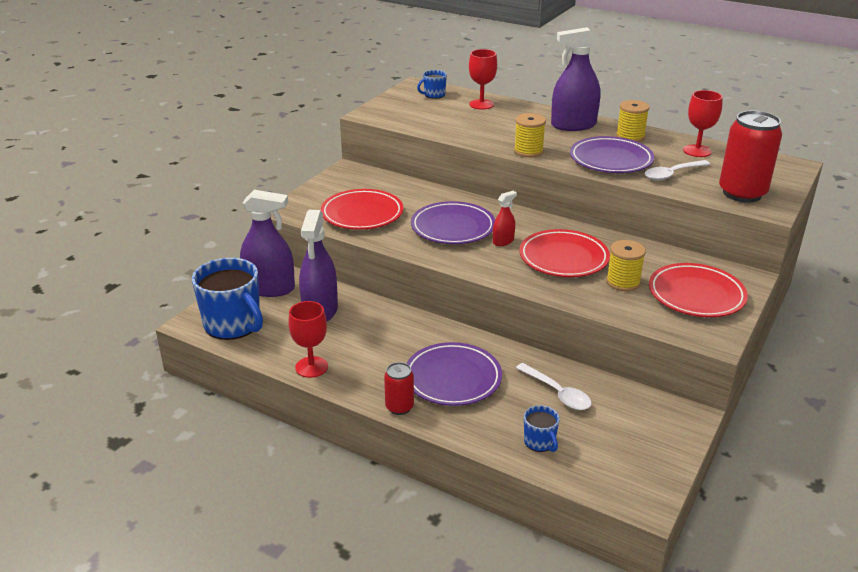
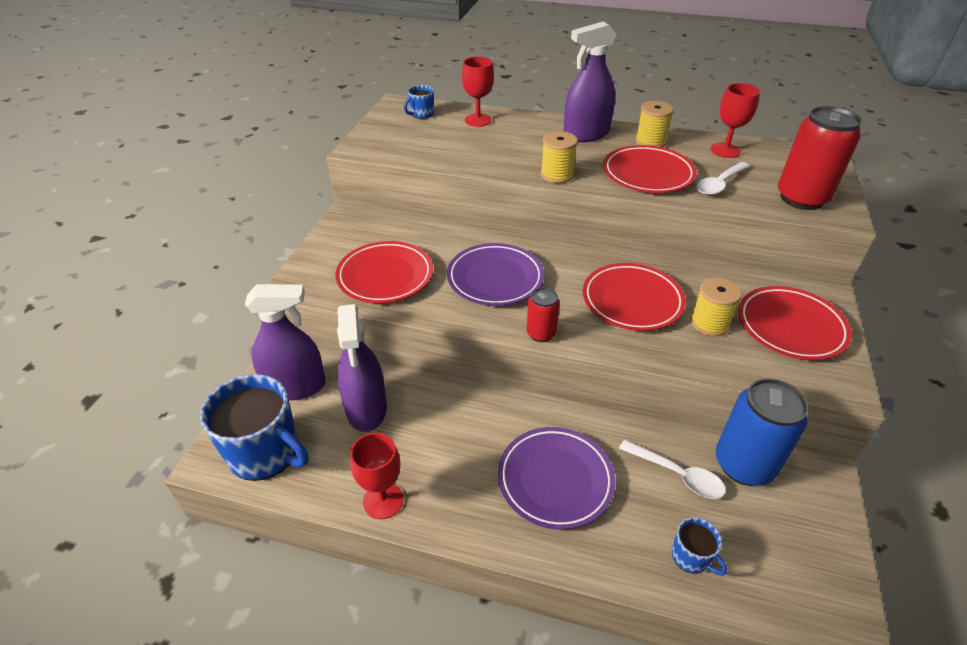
camera: 15 degrees left, 10 degrees up
red can [384,362,414,415] -> red can moved to [527,288,560,342]
red spray bottle [493,191,517,246] -> none
purple plate [570,136,654,173] -> red plate [603,145,697,193]
none -> blue can [716,378,808,486]

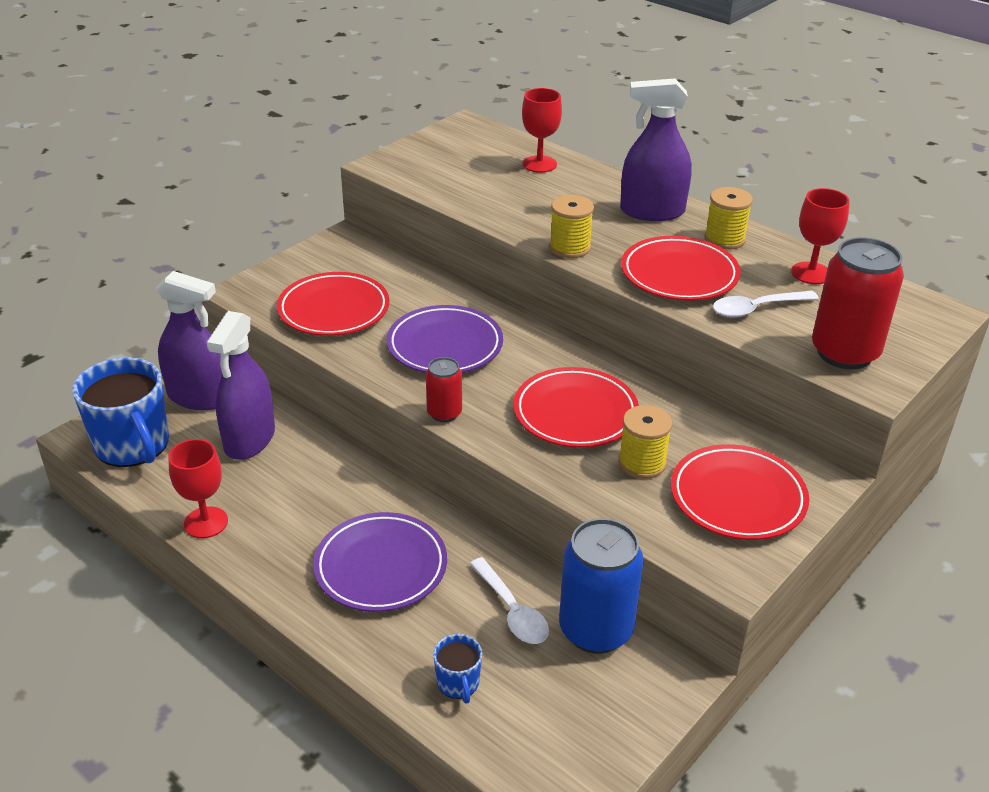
camera: 25 degrees right, 5 degrees down
blue mug [404,85,434,119] -> none

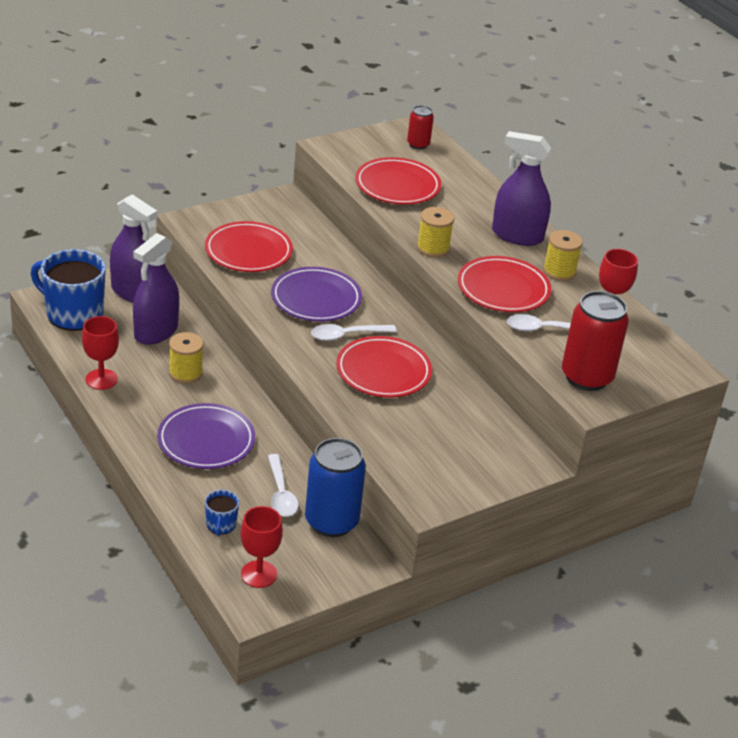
camera: 15 degrees right, 0 degrees up
blue mug [73,357,169,467] -> blue mug turned 135 degrees clockwise [31,249,106,331]
red can [426,357,462,422] -> red can moved to [407,105,434,149]
red goblet [522,88,562,173] -> red goblet moved to [241,506,283,588]
yellow spool [619,405,672,479] -> yellow spool moved to [169,332,203,383]
red plate [671,444,809,540] -> red plate moved to [355,157,441,205]
none -> white spoon [311,324,397,341]

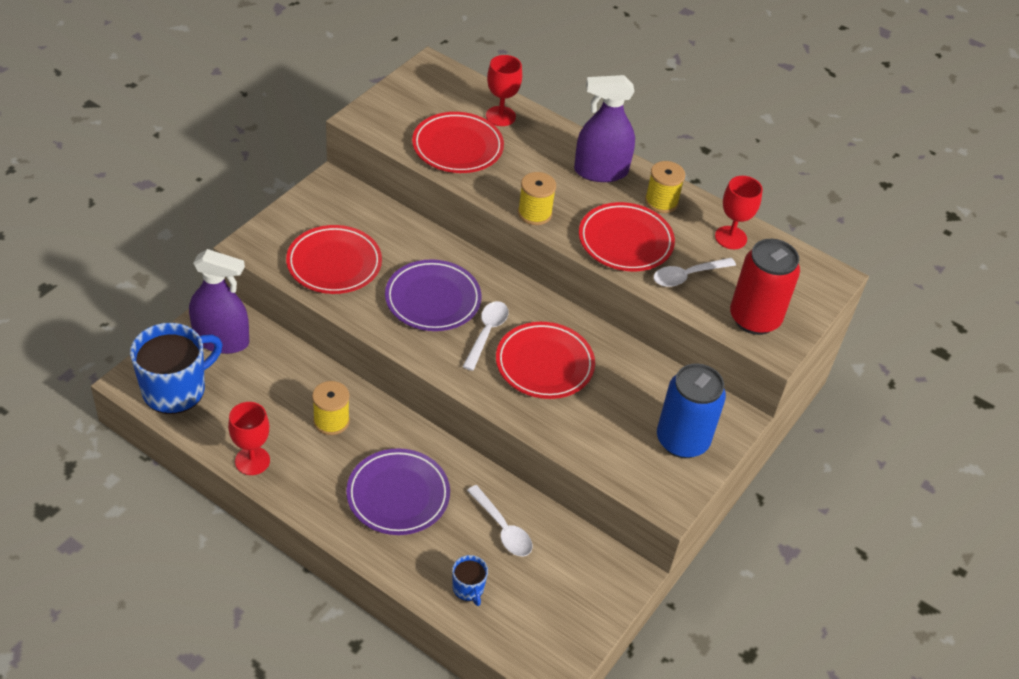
camera: 25 degrees left, 10 degrees up
blue mug [31,249,106,331] -> blue mug turned 135 degrees clockwise [130,323,222,414]
purple spray bottle [133,233,179,345] -> none
red goblet [241,506,283,588] -> red goblet moved to [486,55,522,126]
blue can [305,438,366,537] -> blue can moved to [657,363,726,458]
white spoon [311,324,397,341] -> white spoon turned 150 degrees clockwise [462,301,509,371]
red can [407,105,434,149] -> none

